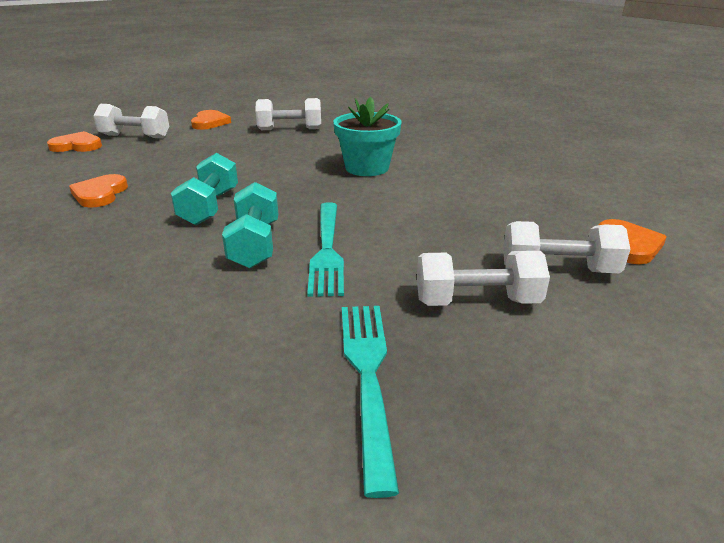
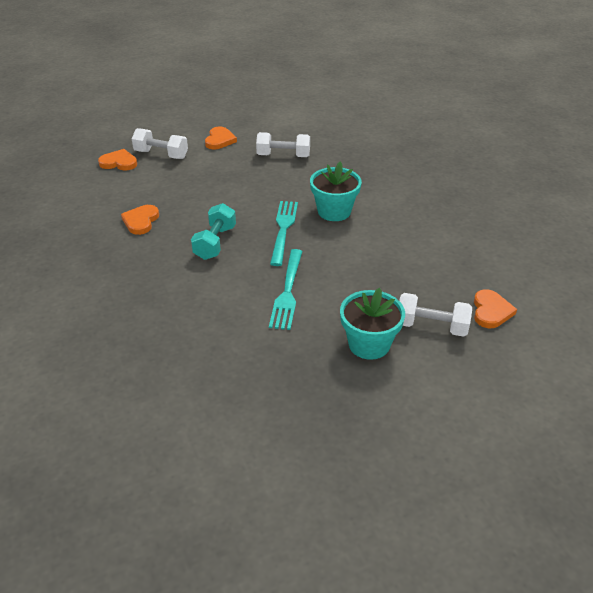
camera: 10 degrees right, 10 degrees up
turquoise dumbbell [222,182,278,269] -> none
turquoise fork [342,306,399,498] -> turquoise fork moved to [270,201,298,266]
white dumbbell [417,251,550,306] -> turquoise flower pot [340,288,405,360]

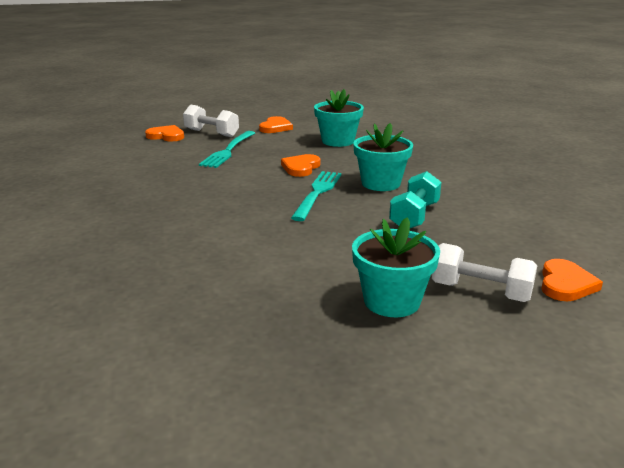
camera: 10 degrees right, 15 degrees down
orange heart [121,205,159,235] -> orange heart moved to [281,154,320,177]
turquoise dumbbell [191,203,236,260] -> turquoise dumbbell moved to [389,171,441,228]
white dumbbell [256,132,310,157] -> turquoise flower pot [314,89,364,147]
turquoise fork [269,249,303,330] -> turquoise fork moved to [199,131,255,168]

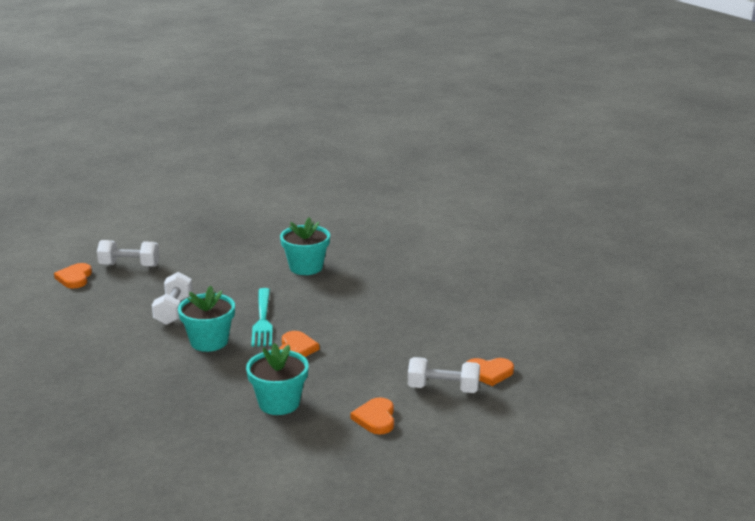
camera: 160 degrees right, 0 degrees up
turquoise fork [199,131,255,168] -> none
turquoise flower pot [352,217,440,317] -> turquoise flower pot moved to [280,217,330,275]
turquoise dumbbell [389,171,441,228] -> white dumbbell [152,272,193,325]

